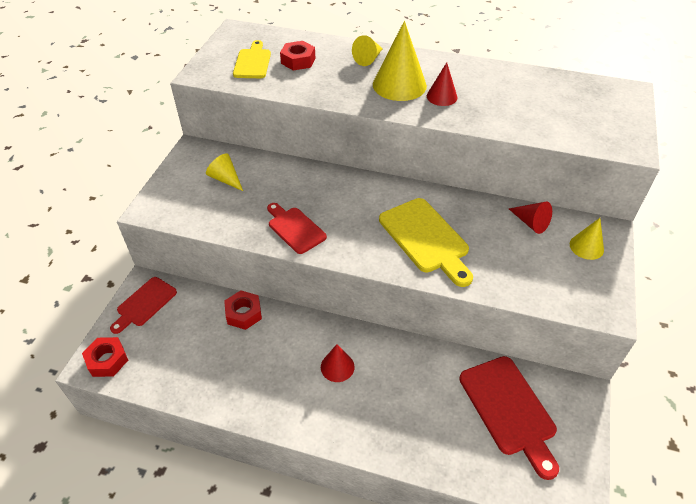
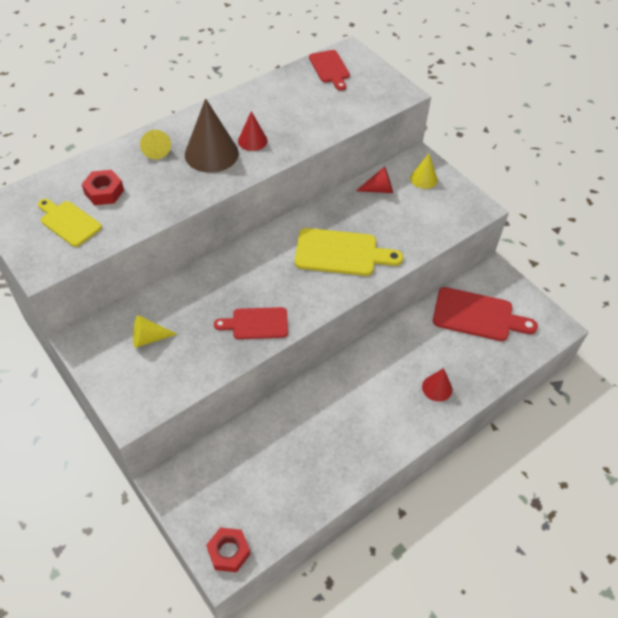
camera: 55 degrees left, 5 degrees up
red cutting board [110,277,177,334] -> red cutting board moved to [309,50,350,91]
red nut [224,290,262,330] -> none
red cone [321,344,354,382] -> red cone moved to [422,368,452,402]
yellow cone [373,21,427,101] -> brown cone [185,98,239,173]

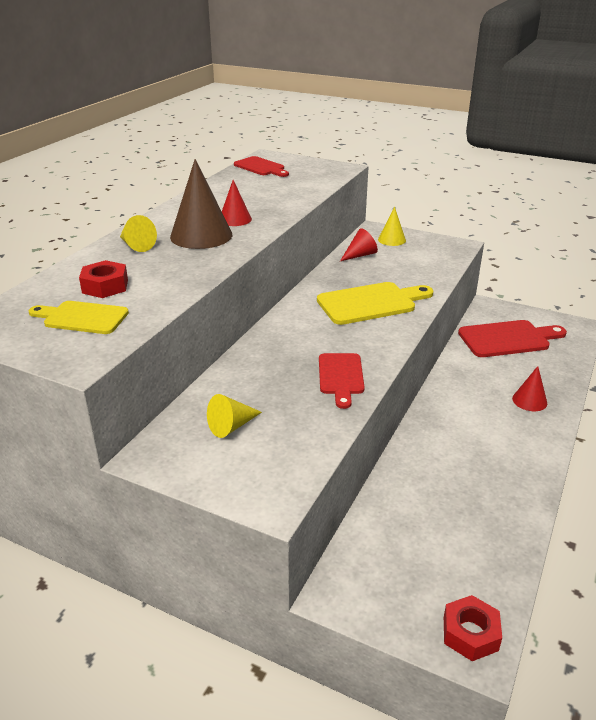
camera: 25 degrees left, 20 degrees down
red cutting board [214,307,288,339] -> red cutting board turned 60 degrees counterclockwise [319,353,365,409]

